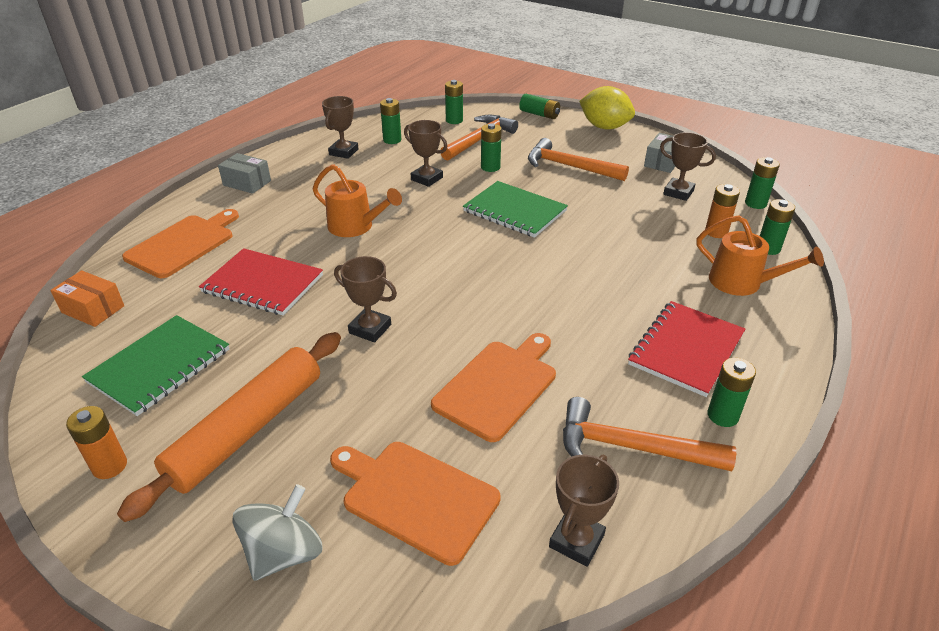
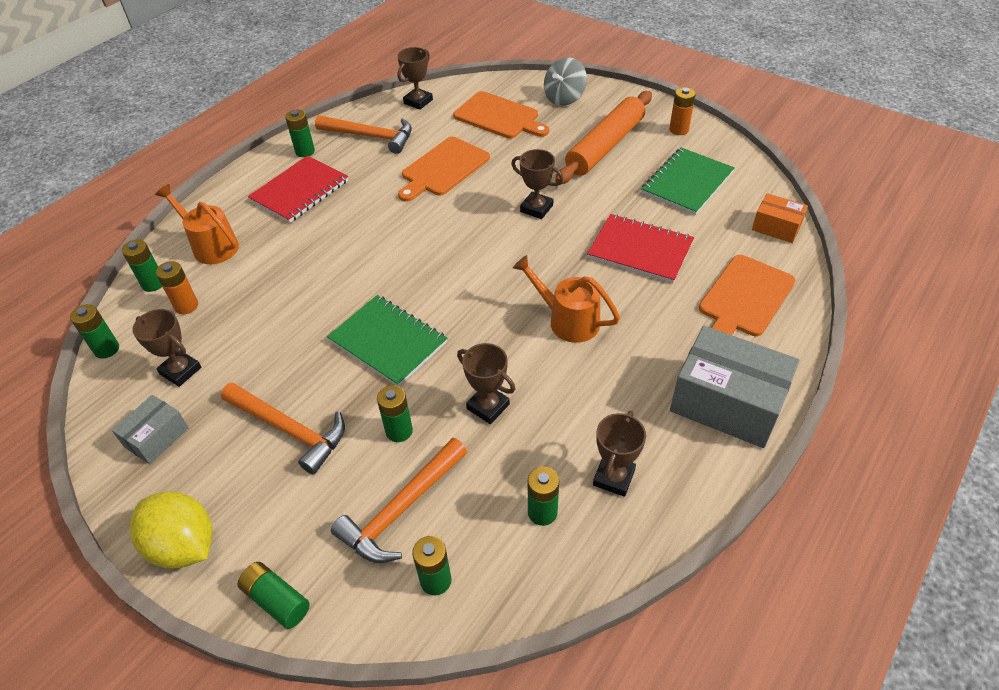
camera: 175 degrees left, 10 degrees up
grey box [218,153,271,194] -> grey box [670,326,799,448], size x1.90

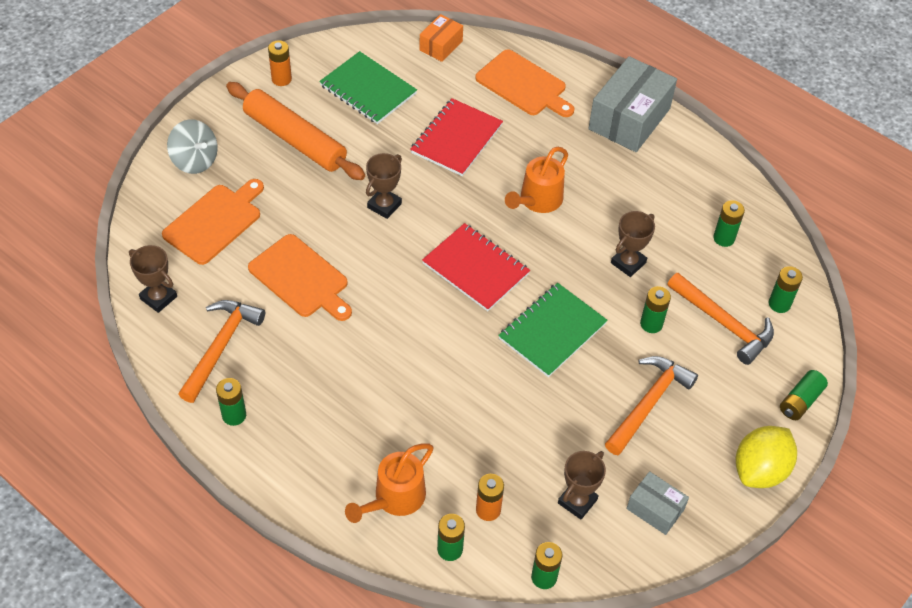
camera: 90 degrees left, 5 degrees up
red notebook [248,156,348,223] -> red notebook moved to [422,223,530,311]
brown trophy [593,411,646,497] -> none

